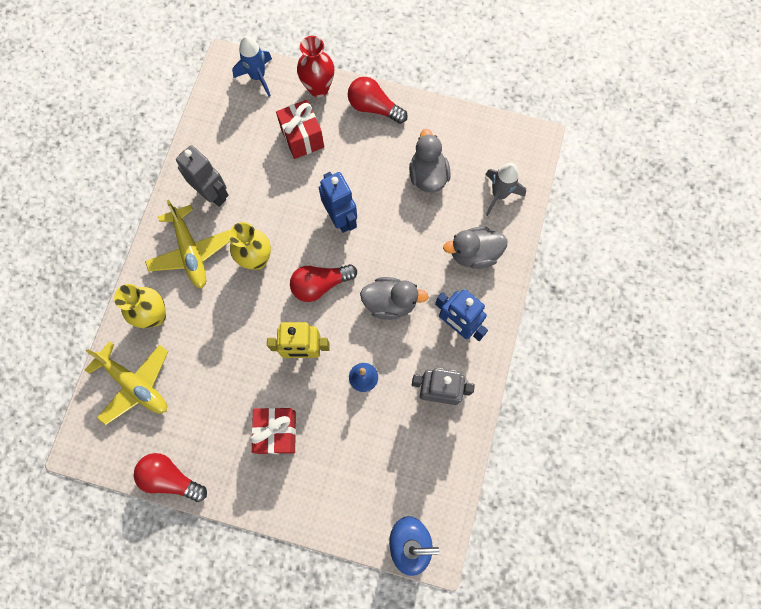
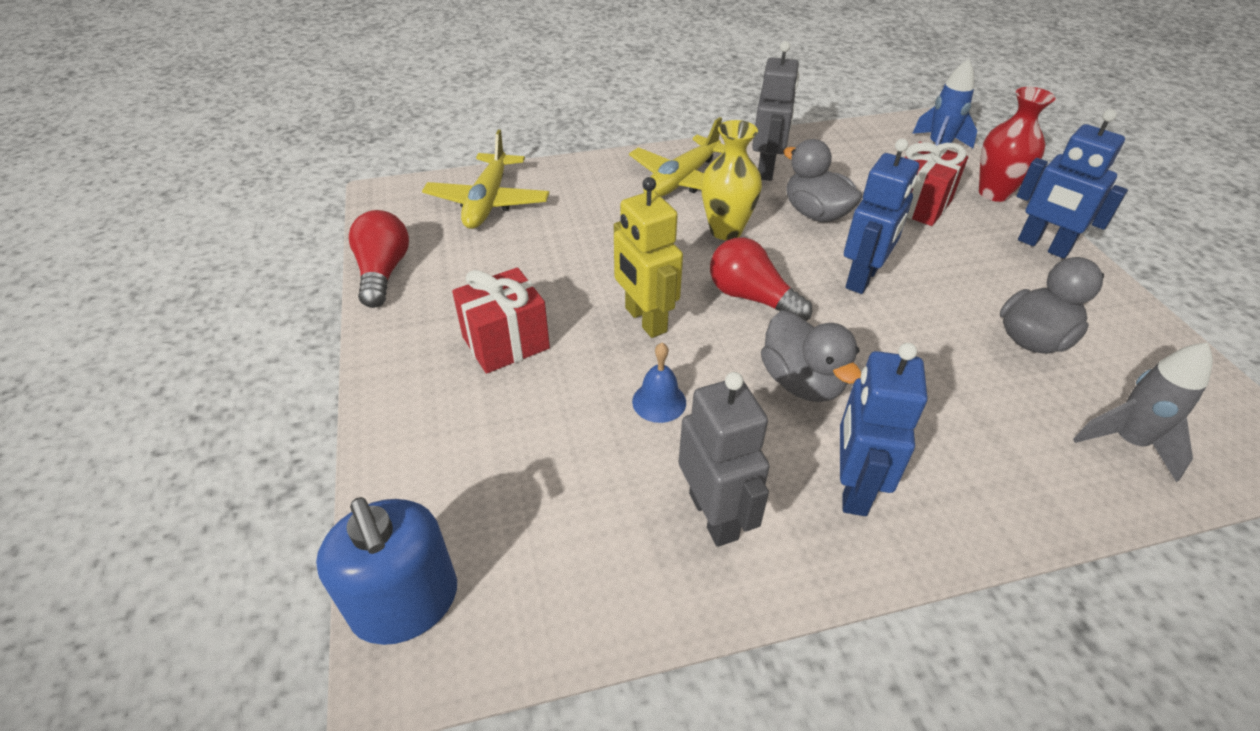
camera: 60 degrees right, 30 degrees down
yellow vase [114,284,166,328] -> none
red light bulb [348,77,408,124] -> blue robot [1017,109,1128,259]
grey duck [443,227,508,269] -> grey duck moved to [783,139,862,222]

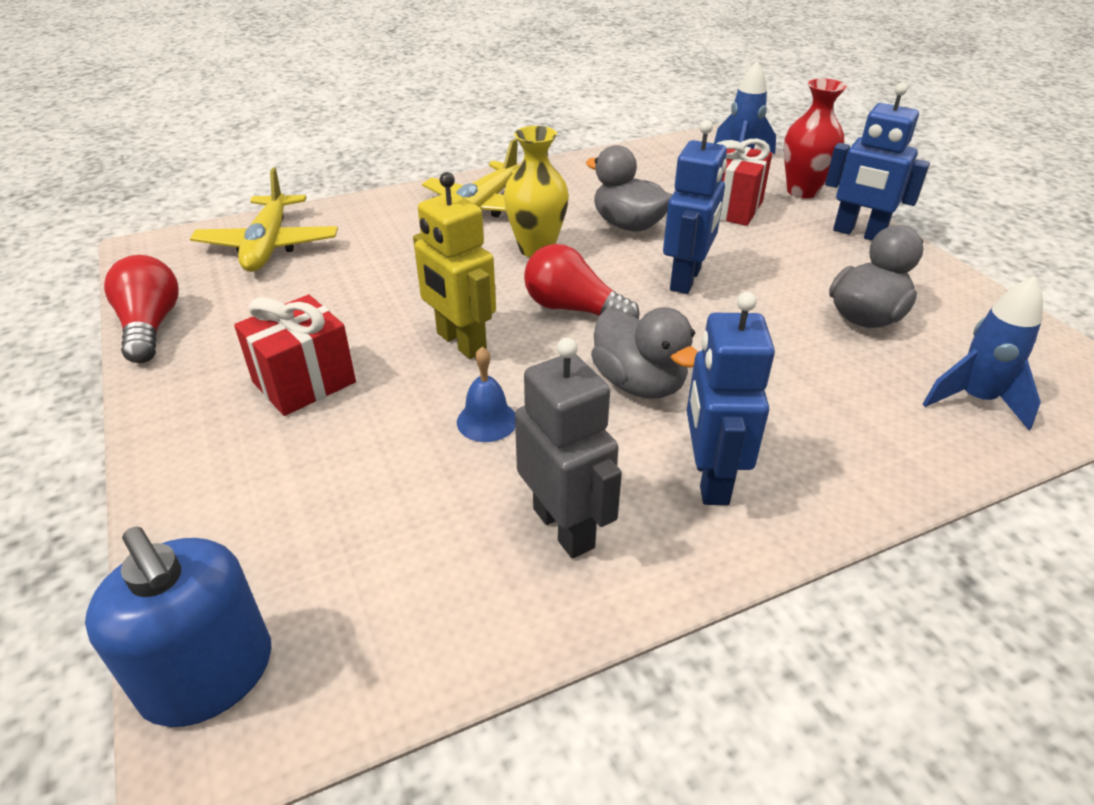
camera: 10 degrees left, 5 degrees down
grey robot [752,41,799,181] -> none
grey rocket [1073,342,1213,482] -> blue rocket [923,276,1043,430]

